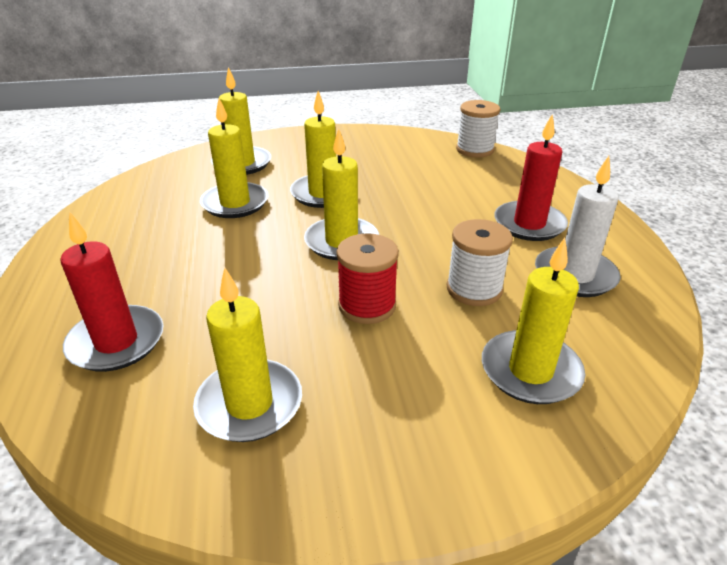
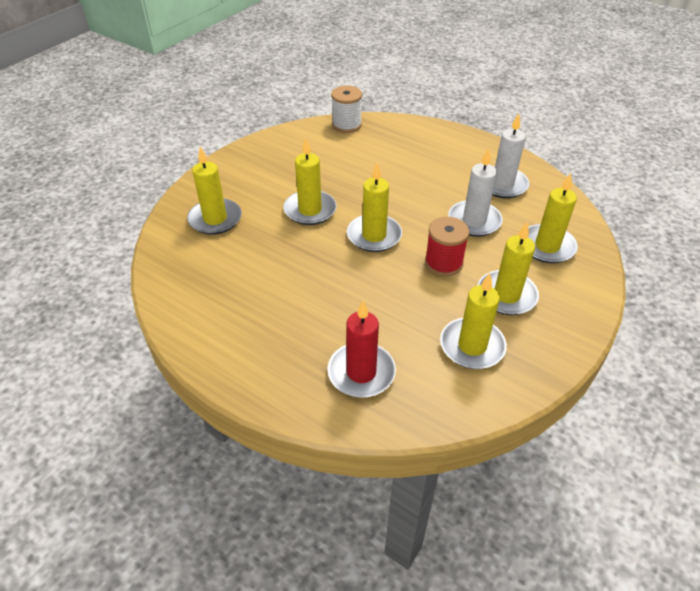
camera: 45 degrees left, 10 degrees up
yellow candle [200,99,268,218] -> yellow candle moved to [478,222,539,315]
white spool [447,219,513,306] -> white candle [448,148,503,237]
red candle [494,115,568,241] -> none

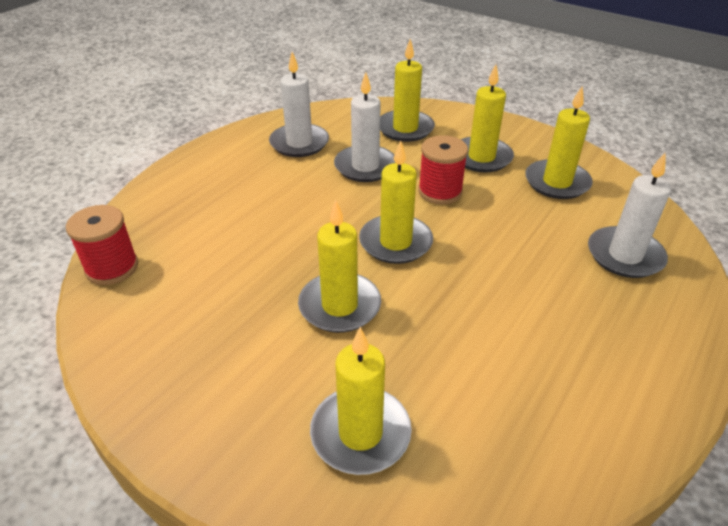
camera: 90 degrees left, 5 degrees down
red candle [327,300,396,398] -> white candle [588,153,671,278]
white spool [331,86,362,133] -> red spool [66,205,138,285]

